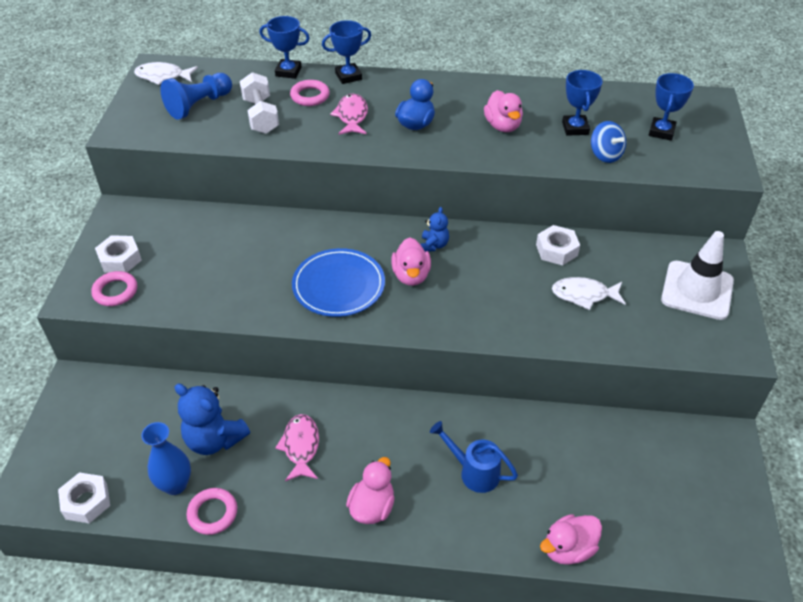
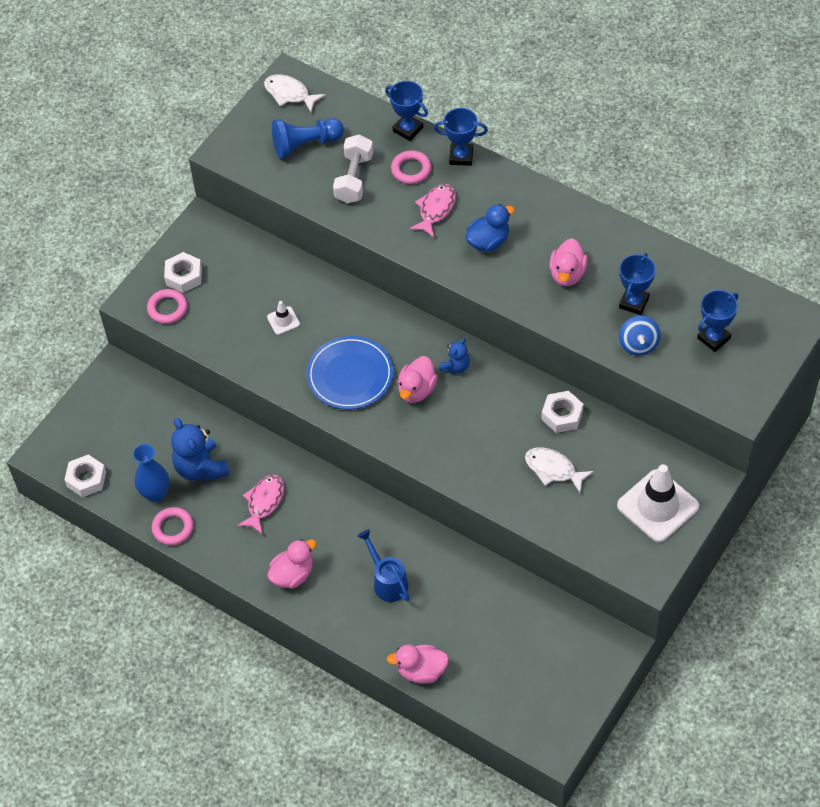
camera: 30 degrees right, 10 degrees up
none -> white traffic cone [267,301,300,335]

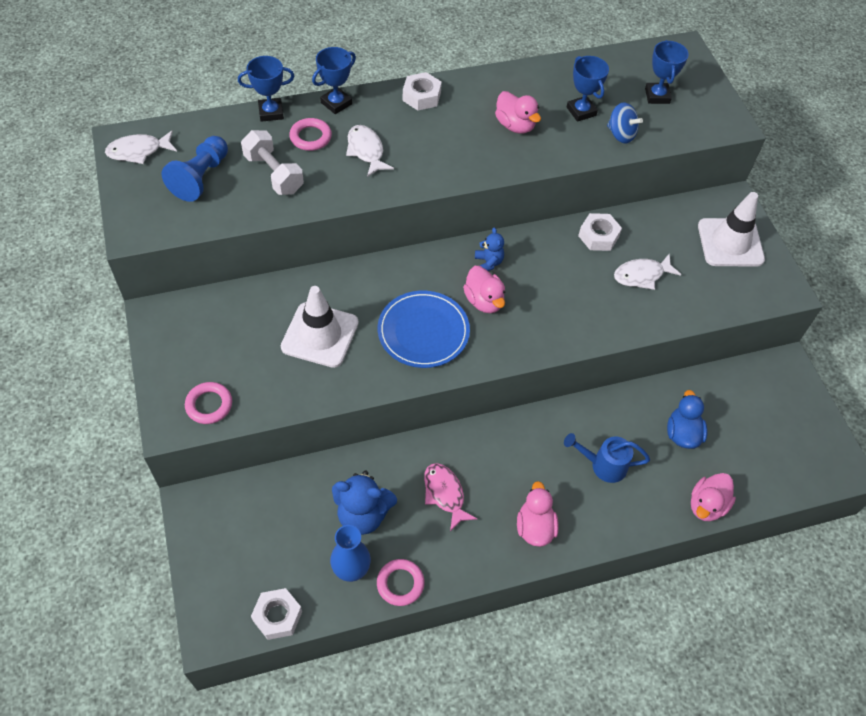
camera: 55 degrees left, 0 degrees up
white nut [164,252,202,293] -> white nut moved to [403,72,442,111]
white traffic cone [267,301,300,335] -> white traffic cone [281,286,359,368], size x2.19
pink fish [409,184,456,238] -> white fish [346,125,394,177]
blue duck [465,204,515,252] -> blue duck moved to [667,390,707,449]

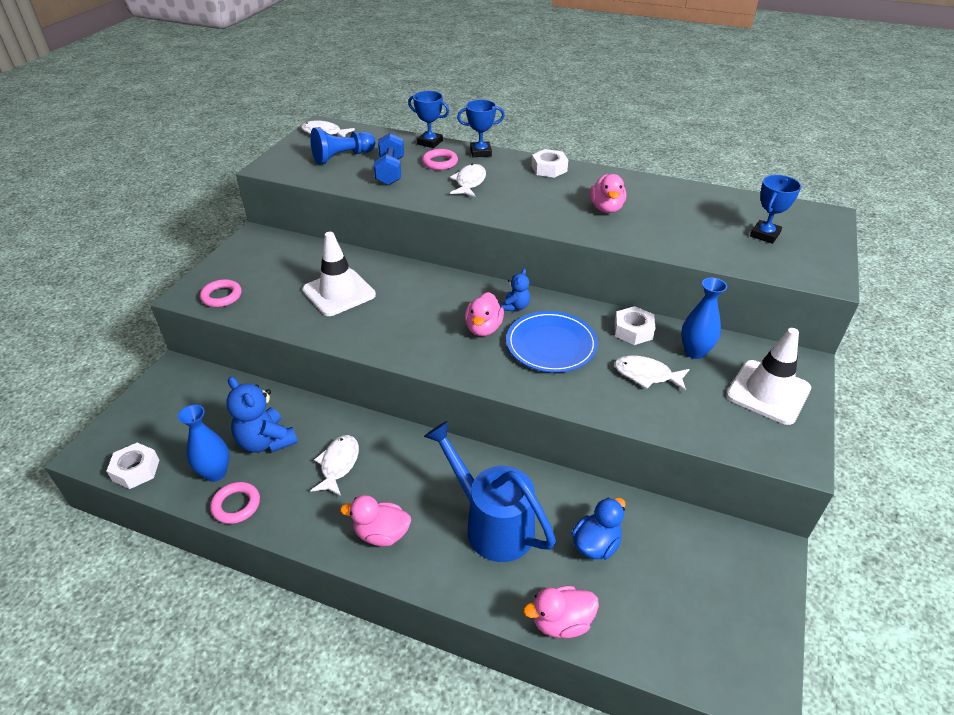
camera: 40 degrees right, 15 degrees down
white dumbbell [241,130,304,195] -> blue dumbbell [374,133,404,185]
blue plate [378,291,470,368] -> blue plate moved to [506,311,598,372]
pink fish [424,463,477,531] -> white fish [310,435,359,496]
pink duck [517,481,559,547] -> pink duck turned 120 degrees counterclockwise [340,495,411,546]
blue watering can [564,433,650,483] -> blue watering can [424,421,556,562], size x1.70
blue trophy [567,56,609,122] -> none
blue spinning top [607,102,643,143] -> none
none -> blue vase [681,278,727,359]

